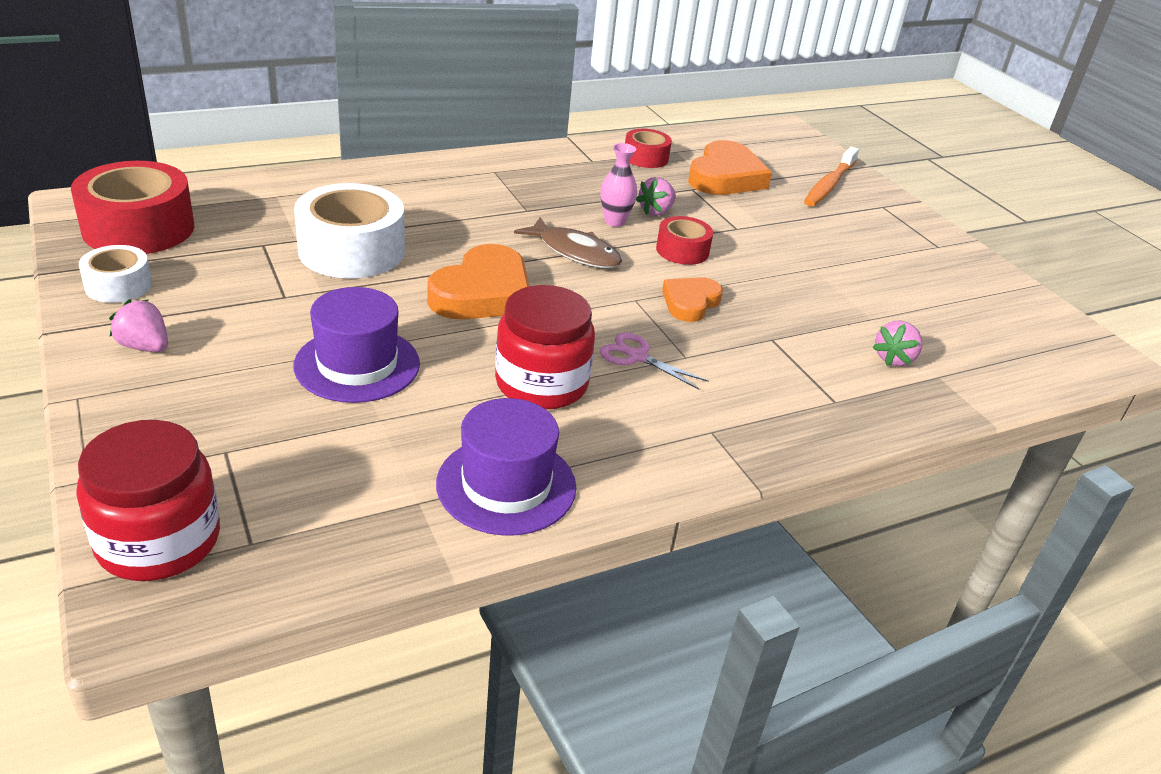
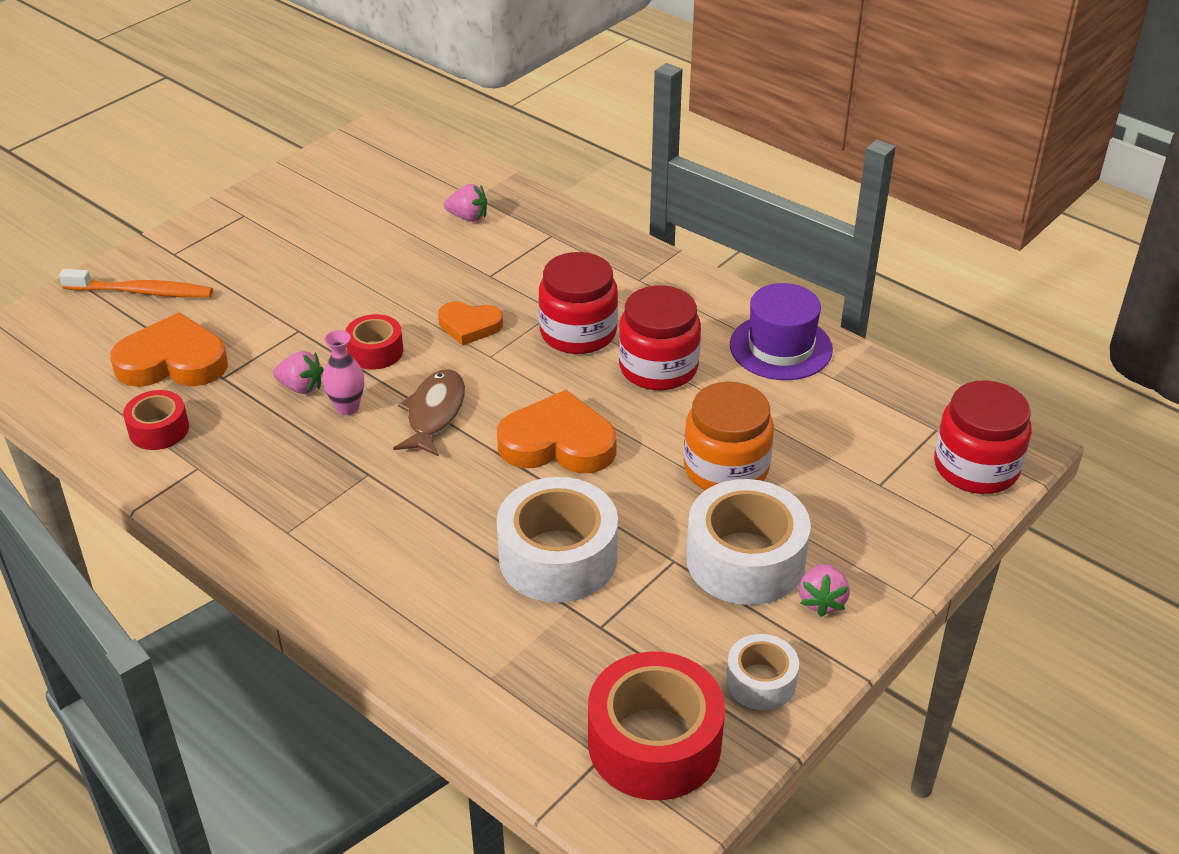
camera: 110 degrees left, 5 degrees up
purple hat [293,287,420,403] -> orange jar [684,382,774,490]
pink scissors [600,333,708,390] -> red jar [538,252,618,354]
none -> white tape [686,479,811,605]

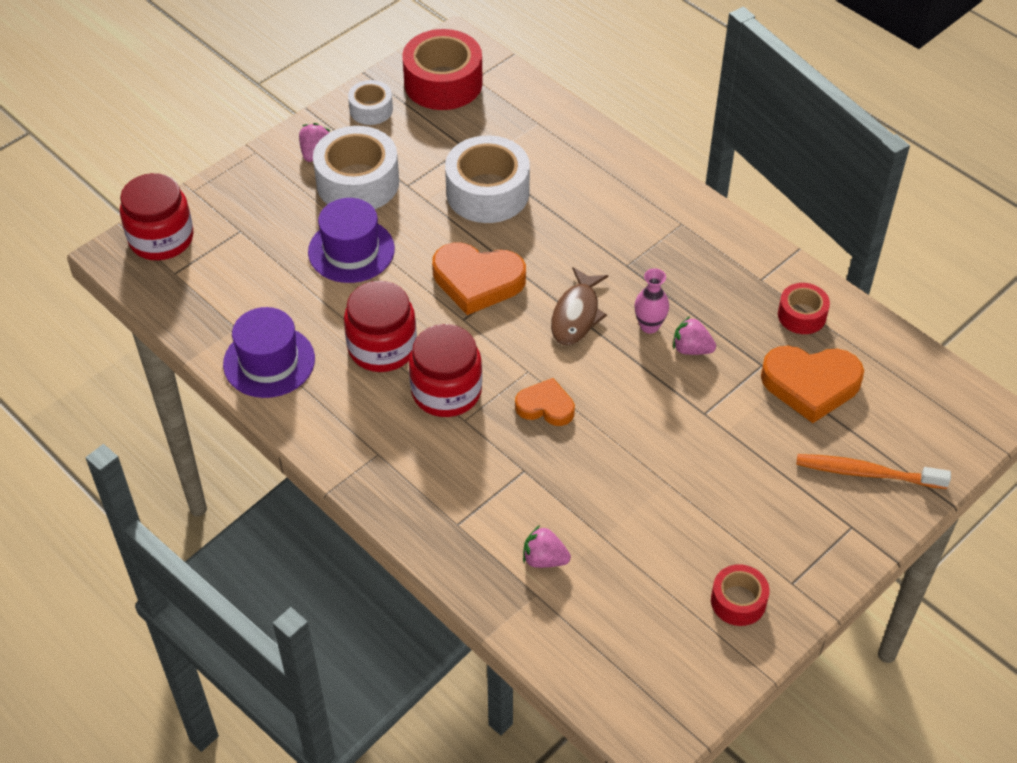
camera: 175 degrees left, 10 degrees up
red tape [345,314,403,370] -> red tape moved to [711,564,770,626]
orange jar [684,382,774,490] -> purple hat [308,198,395,283]

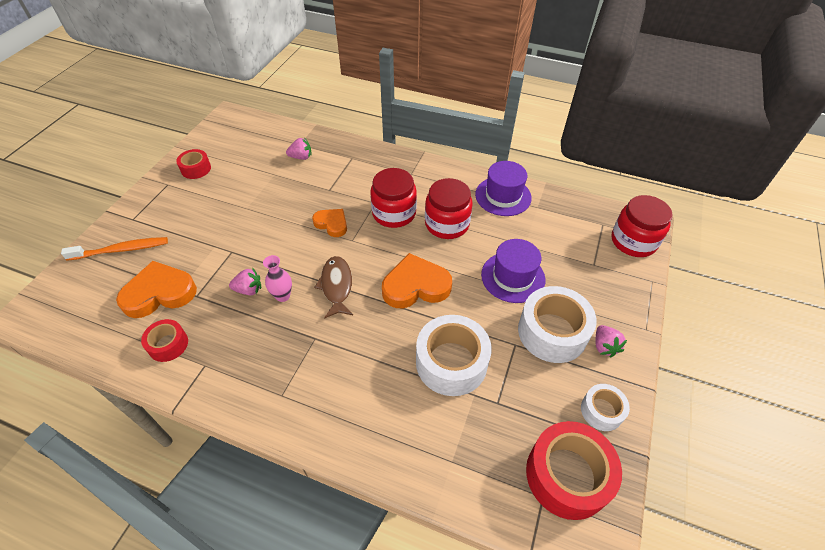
camera: 155 degrees right, 0 degrees up
orange heart [515,378,575,426] -> orange heart turned 135 degrees counterclockwise [312,209,347,237]

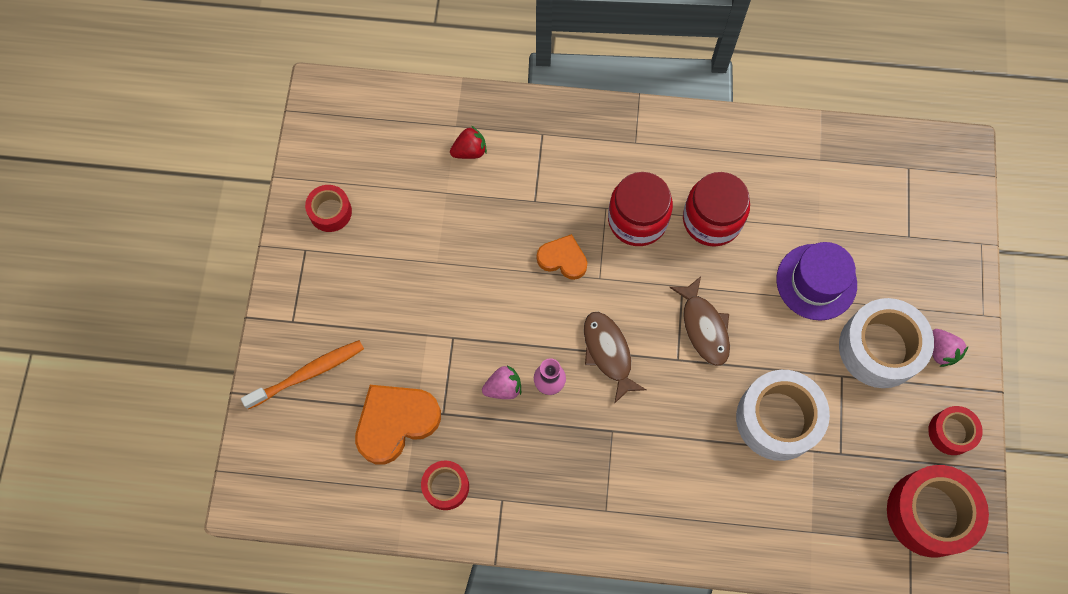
camera: 15 degrees left, 20 degrees up
pink strawberry [286,138,311,160] -> red strawberry [450,126,487,159]
orange heart [382,253,452,308] -> brown fish [669,276,730,366]
purple hat [475,161,532,216] -> none
white tape [581,384,630,431] -> red tape [928,406,983,455]
red jar [612,195,673,257] -> none

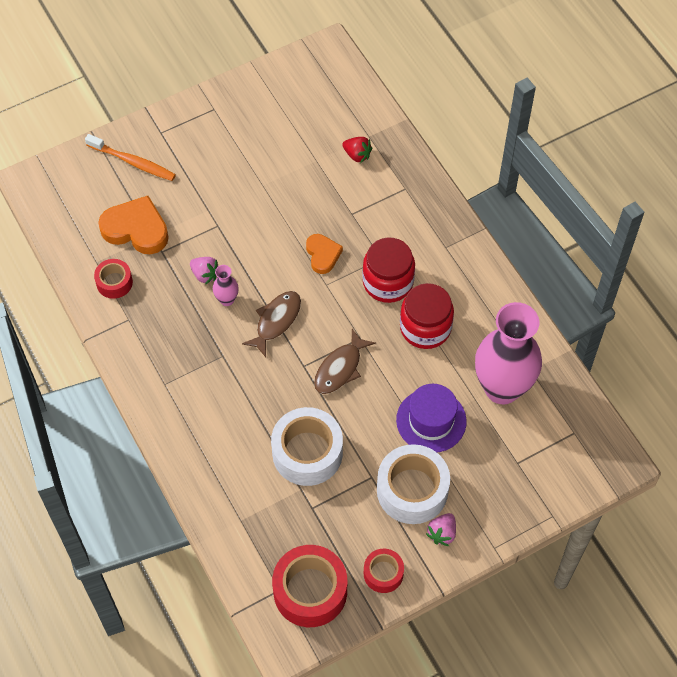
camera: 55 degrees right, 10 degrees down
red tape [305,185,352,232] -> none
none -> pink vase [475,302,542,404]

